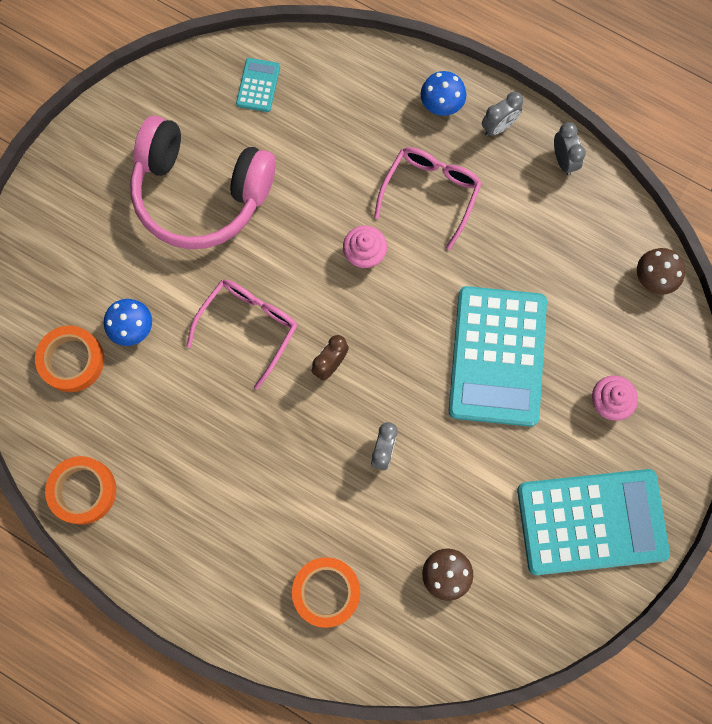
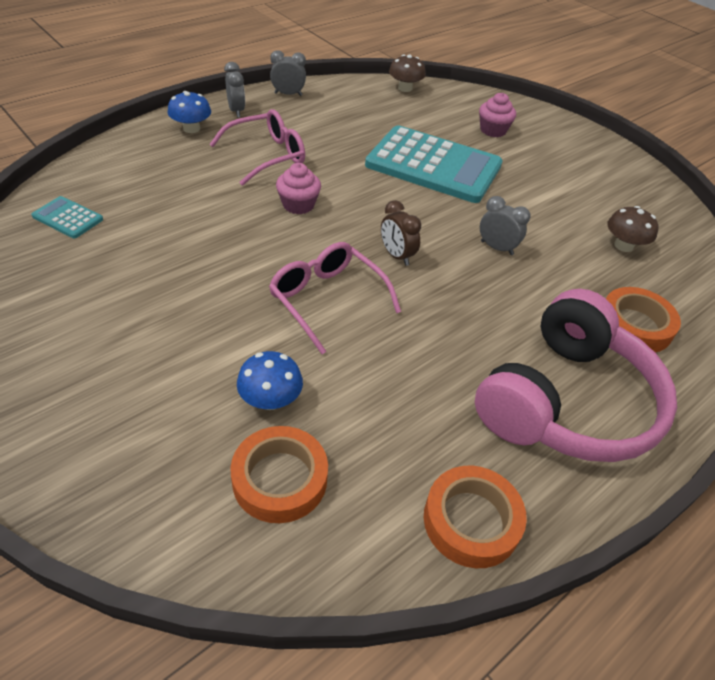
camera: 75 degrees left, 30 degrees down
pink headphones [130,116,276,249] -> pink headphones moved to [475,289,677,462]
pink glasses [374,147,482,250] -> pink glasses turned 105 degrees clockwise [209,109,305,186]
turquoise calculator [517,469,670,575] -> none

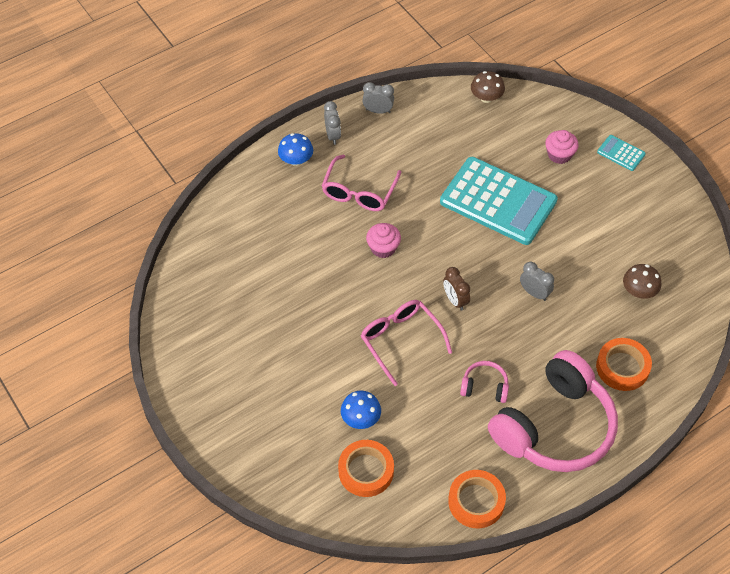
camera: 10 degrees right, 10 degrees up
turquoise calculator [31,196,103,238] -> turquoise calculator moved to [597,135,646,171]
pink glasses [209,109,305,186] -> pink glasses turned 135 degrees clockwise [322,155,401,211]
none -> pink headphones [460,361,509,403]

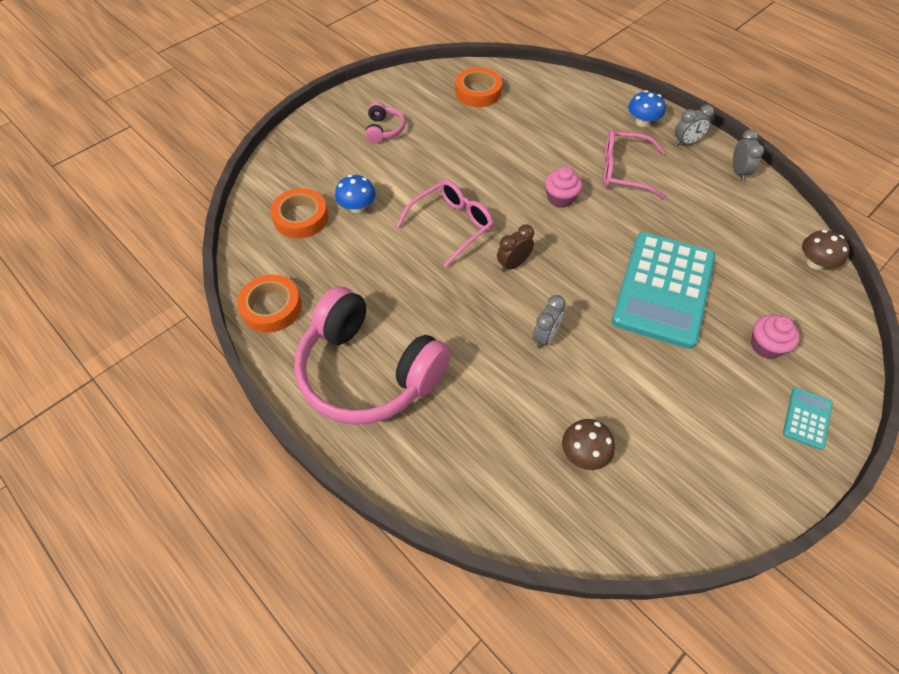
camera: 80 degrees right, 0 degrees up
pink headphones [460,361,509,403] -> pink headphones moved to [365,102,405,143]
orange tape [596,338,652,391] -> orange tape moved to [455,67,502,107]

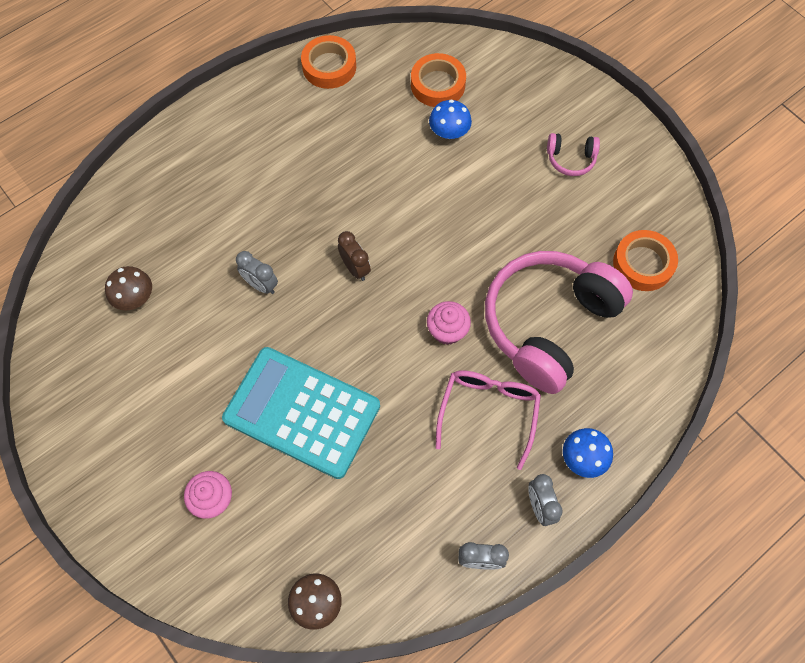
camera: 95 degrees right, 10 degrees up
pink headphones [294,286,451,425] -> pink headphones moved to [485,251,633,394]
pink glasses [396,180,493,267] -> none
turquoise calculator [783,387,833,450] -> none

